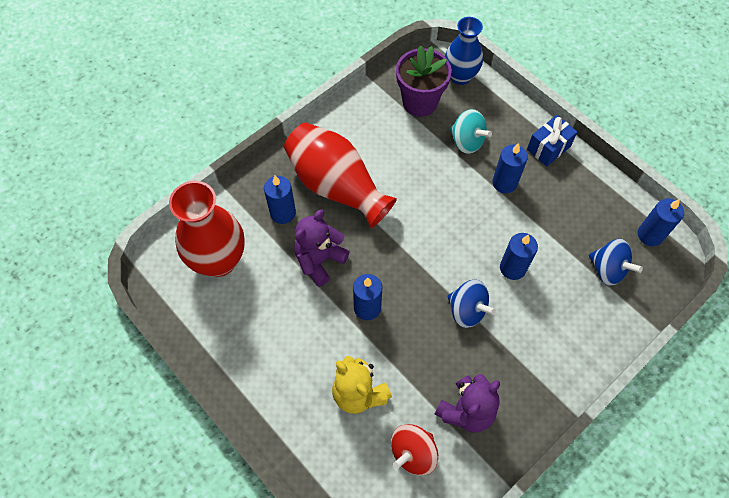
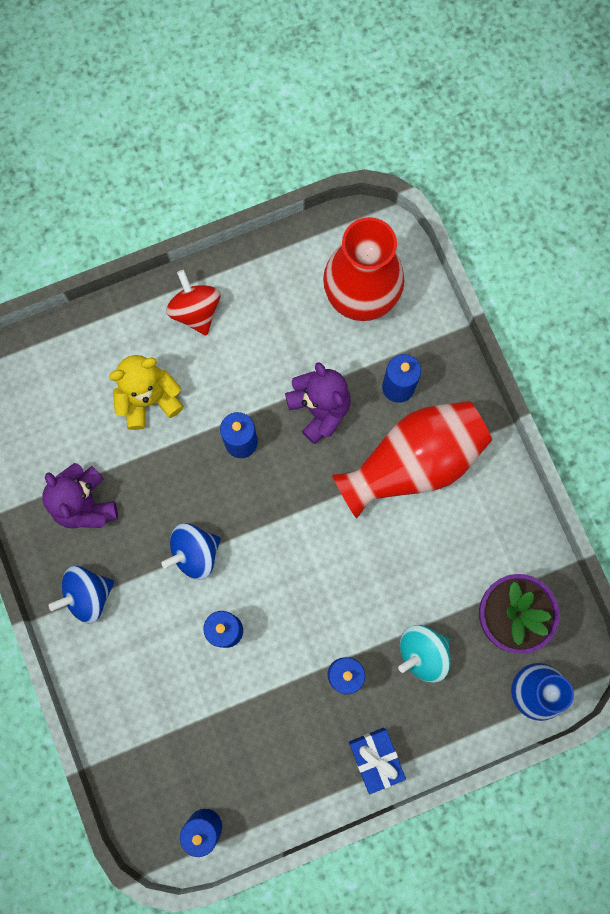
camera: 110 degrees right, 15 degrees up
red spinning top [391,424,438,476] -> red spinning top moved to [166,270,220,336]
blue spinning top [589,239,643,286] -> blue spinning top moved to [49,566,114,623]

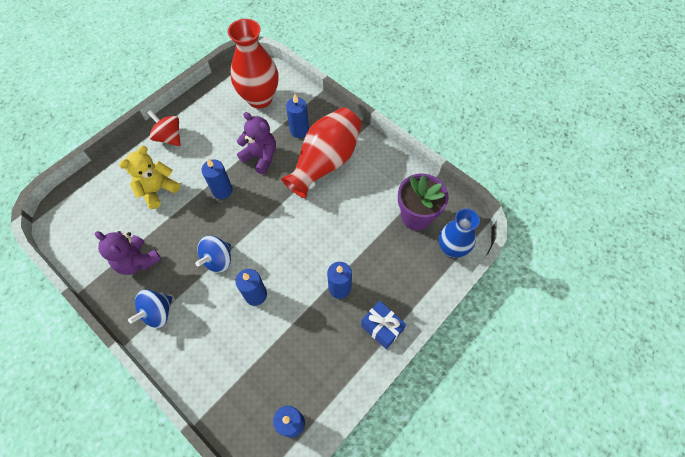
camera: 25 degrees left, 15 degrees down
turquoise spinning top [398,625,451,682] -> none

